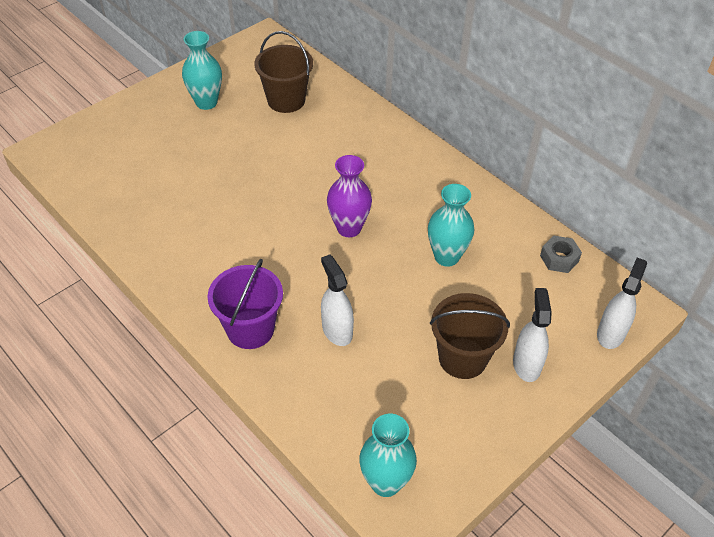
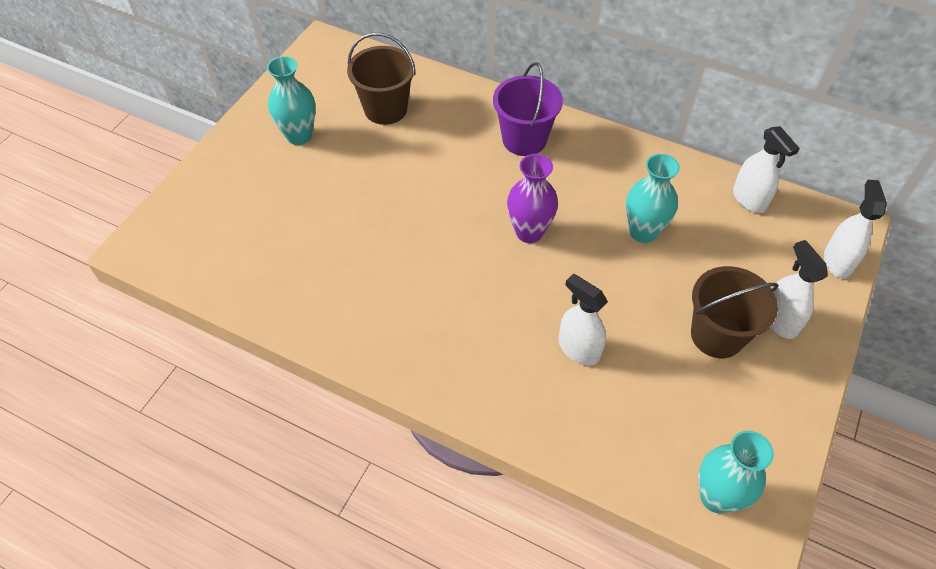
camera: 20 degrees left, 5 degrees up
purple bucket [207,259,283,349] -> purple bucket moved to [493,62,563,156]
grey nut [540,235,582,273] -> white spray bottle [733,126,800,213]

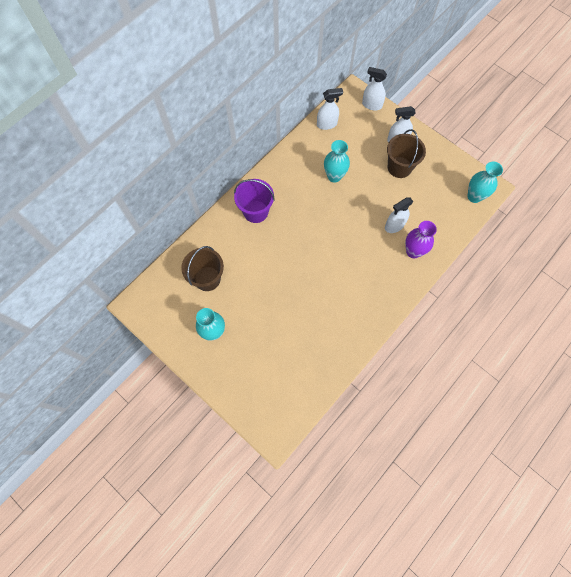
camera: 75 degrees left, 15 degrees up
purple vase [507,154,558,243] -> purple vase moved to [405,221,437,258]

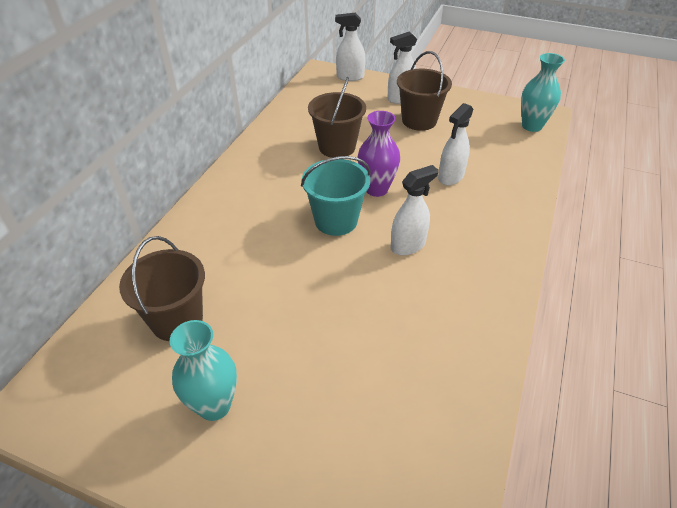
camera: 20 degrees left, 25 degrees down
purple bucket [234,179,275,223] -> none
white spray bottle [317,88,343,130] -> white spray bottle moved to [391,165,438,255]
turquoise vase [324,140,350,183] -> brown bucket [308,77,366,158]
purple vase [405,221,437,258] -> purple vase moved to [357,111,400,197]
none -> turquoise bucket [301,156,371,236]

